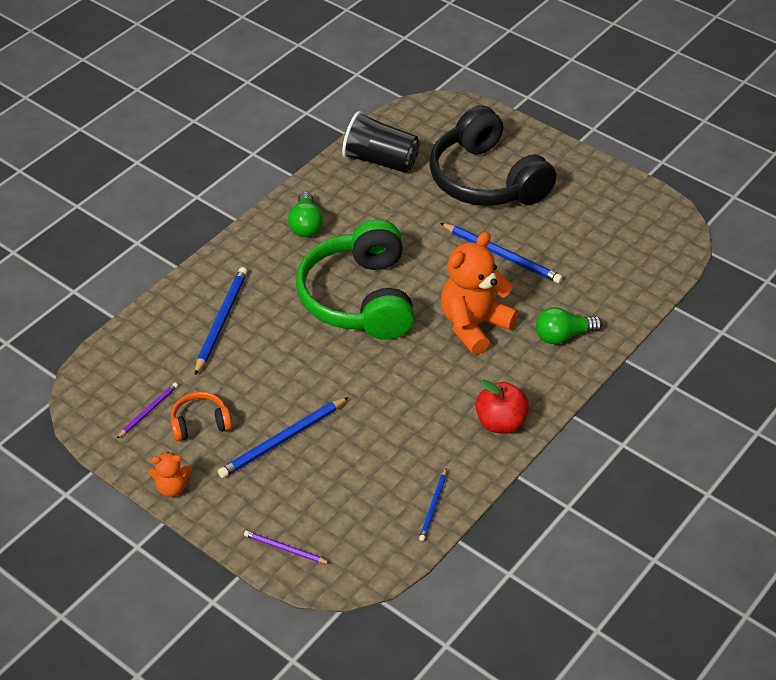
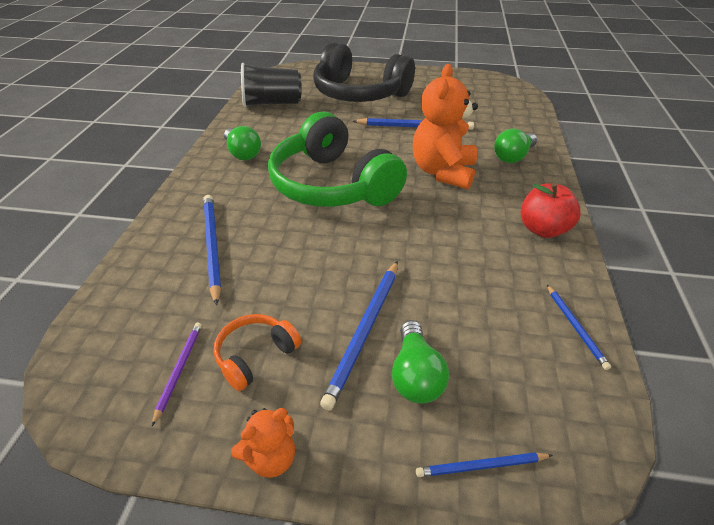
camera: 30 degrees left, 5 degrees down
purple pencil [244,531,331,564] -> blue pencil [416,452,553,477]
none -> green light bulb [392,320,449,404]

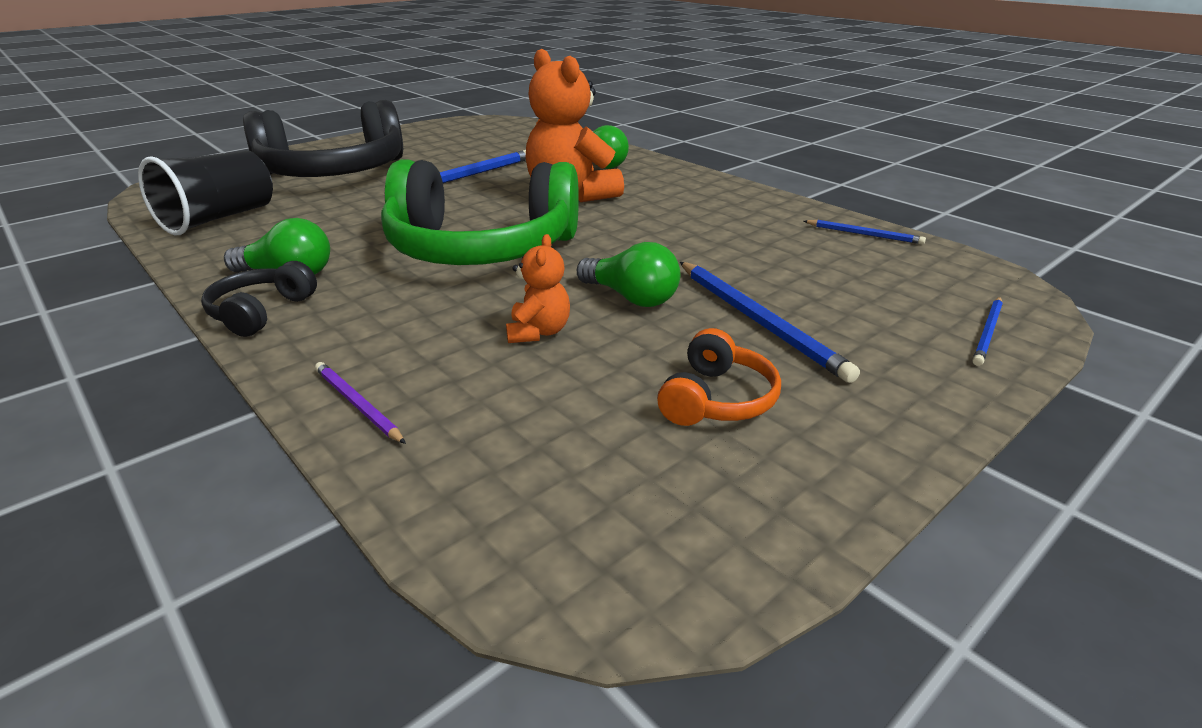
camera: 50 degrees left, 10 degrees down
purple pencil [152,323,202,426] -> purple pencil moved to [315,362,406,444]
blue pencil [203,195,221,306] -> none
orange headphones [214,314,301,391] -> orange headphones turned 150 degrees counterclockwise [657,328,781,426]
orange teddy bear [231,408,295,478] -> orange teddy bear moved to [506,234,570,343]
green light bulb [392,320,449,404] -> green light bulb moved to [577,242,680,307]
red apple [521,183,581,238] -> none
none -> black headphones [201,261,317,337]

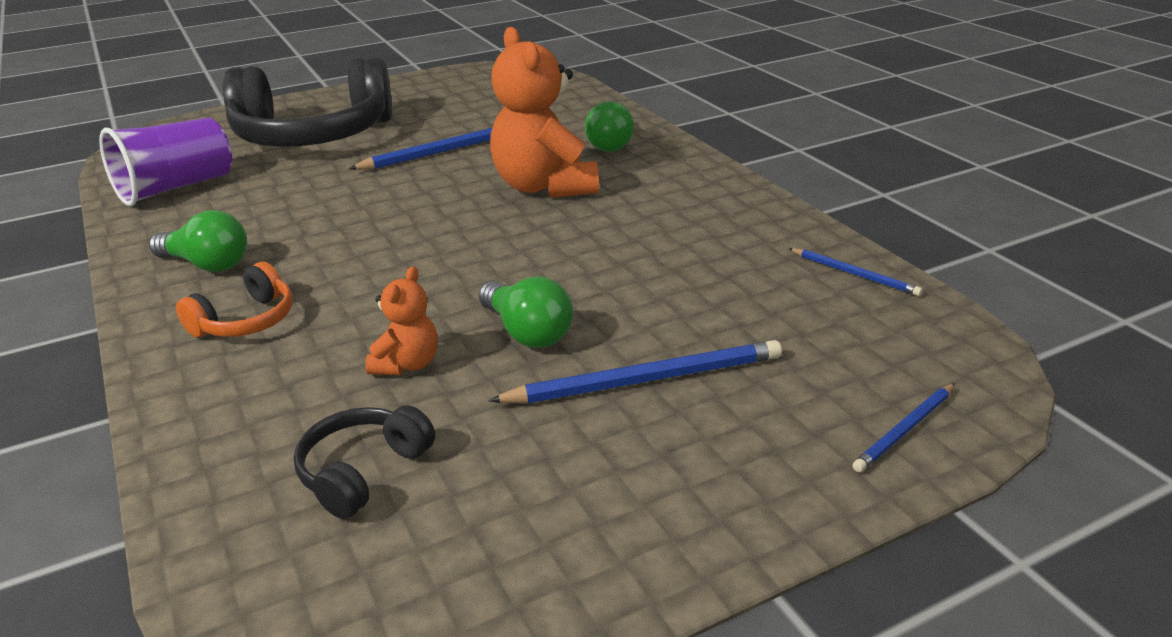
camera: 15 degrees right, 0 degrees up
black cup [138,150,273,235] -> purple cup [99,118,232,206]
black headphones [201,261,317,337] -> black headphones moved to [294,405,435,519]
purple pencil [315,362,406,444] -> none
green headphones [381,159,579,265] -> none
orange headphones [657,328,781,426] -> orange headphones moved to [176,262,293,337]
blue pencil [680,262,860,383] -> blue pencil turned 90 degrees counterclockwise [488,340,782,404]

